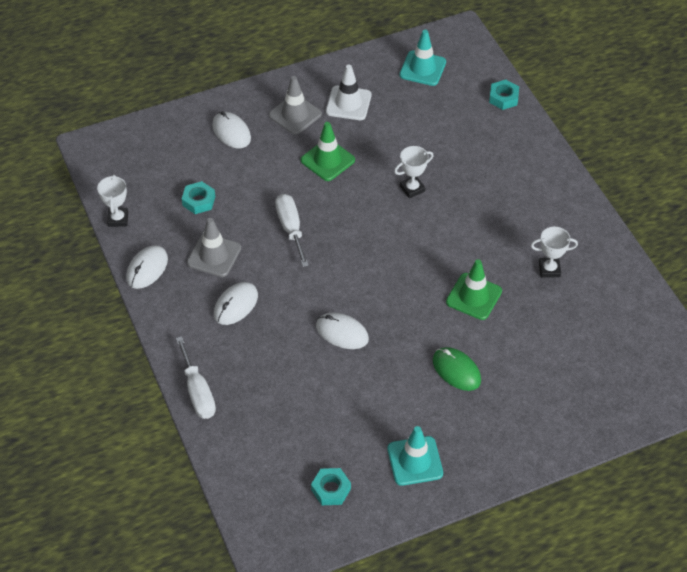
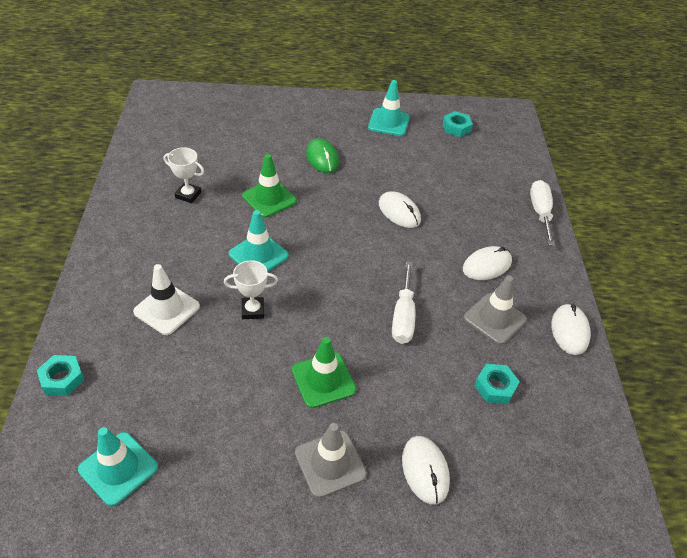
camera: 160 degrees left, 5 degrees down
white trophy [97,175,128,227] -> none
white mouse [126,245,168,289] -> white mouse turned 45 degrees counterclockwise [551,304,591,355]
white traffic cone [326,65,372,120] -> white traffic cone moved to [133,264,200,335]
none -> turquoise traffic cone [229,210,289,272]

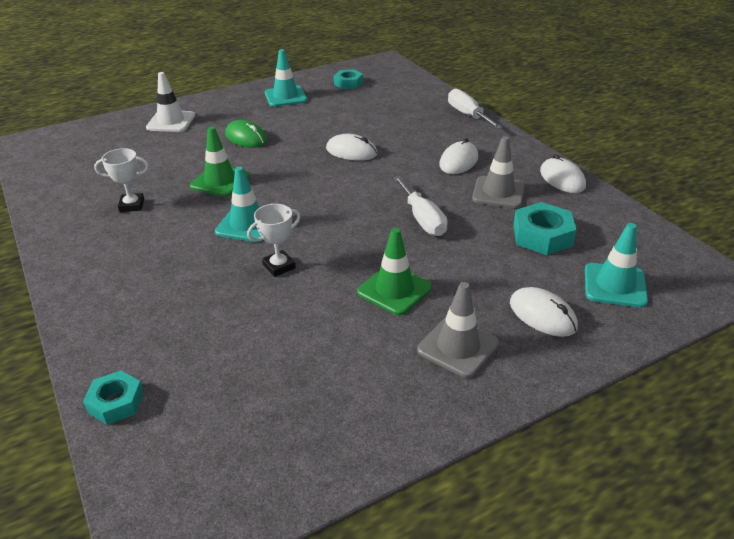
camera: 25 degrees left, 10 degrees down
turquoise traffic cone [78,427,158,506] -> turquoise traffic cone moved to [585,223,648,307]
white traffic cone [133,264,200,335] -> white traffic cone moved to [146,72,195,132]
turquoise nut [474,364,520,404] -> turquoise nut [513,202,577,255], size x1.50

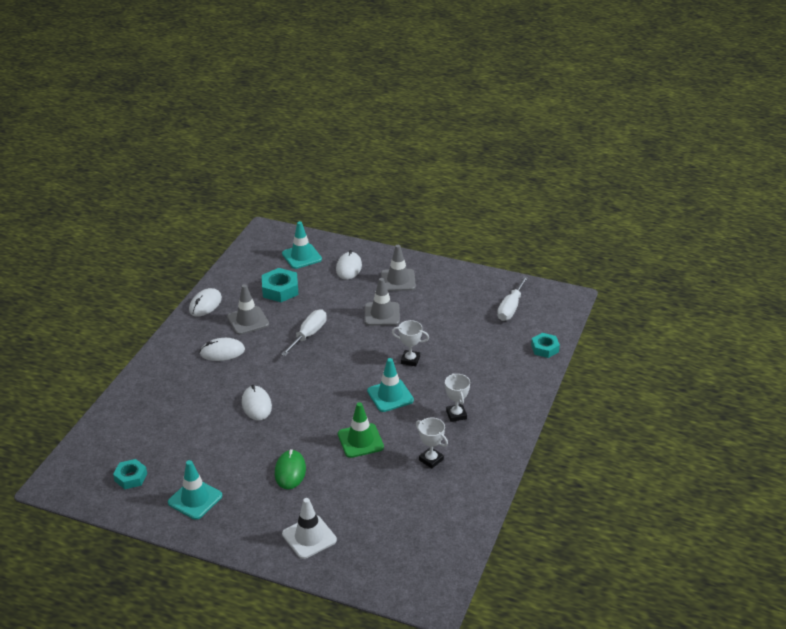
camera: 130 degrees left, 0 degrees up
green traffic cone [357,228,432,315] -> grey traffic cone [365,278,400,326]
white screwdriver [448,88,502,129] -> white screwdriver moved to [497,276,528,321]
none -> white trophy [445,373,470,422]

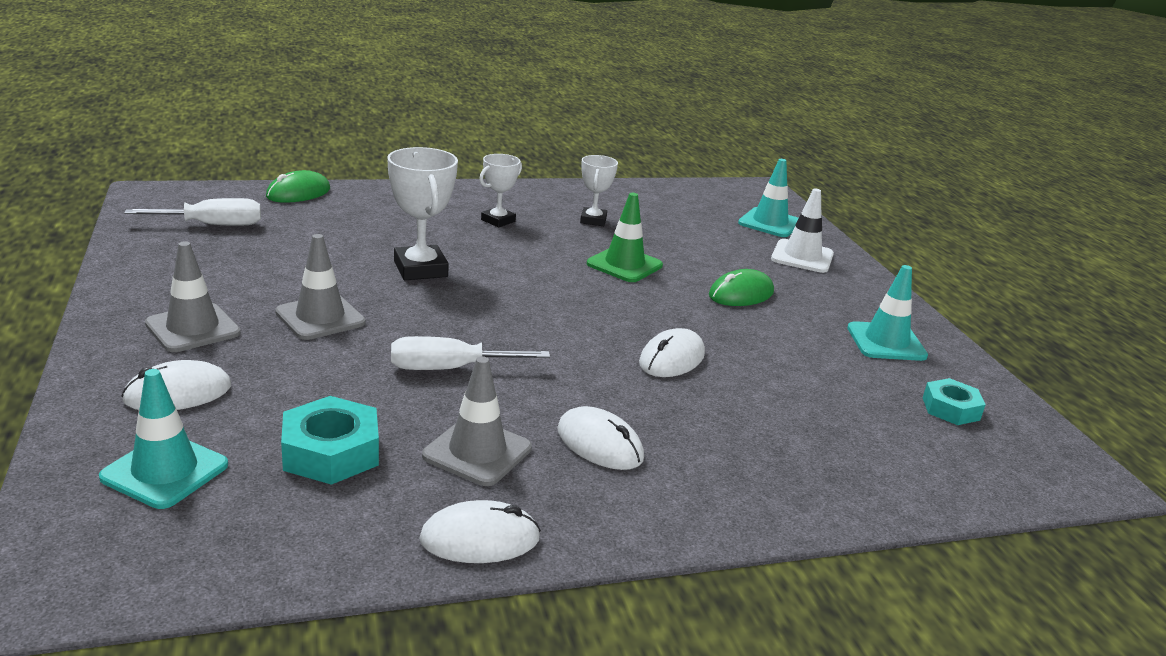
camera: 130 degrees left, 10 degrees down
turquoise traffic cone [367,358,414,412] -> turquoise traffic cone moved to [738,159,798,237]
white trophy [392,320,429,366] -> white trophy [387,147,458,280], size x1.61
turquoise nut [531,333,560,358] -> green mouse [266,170,330,203]

